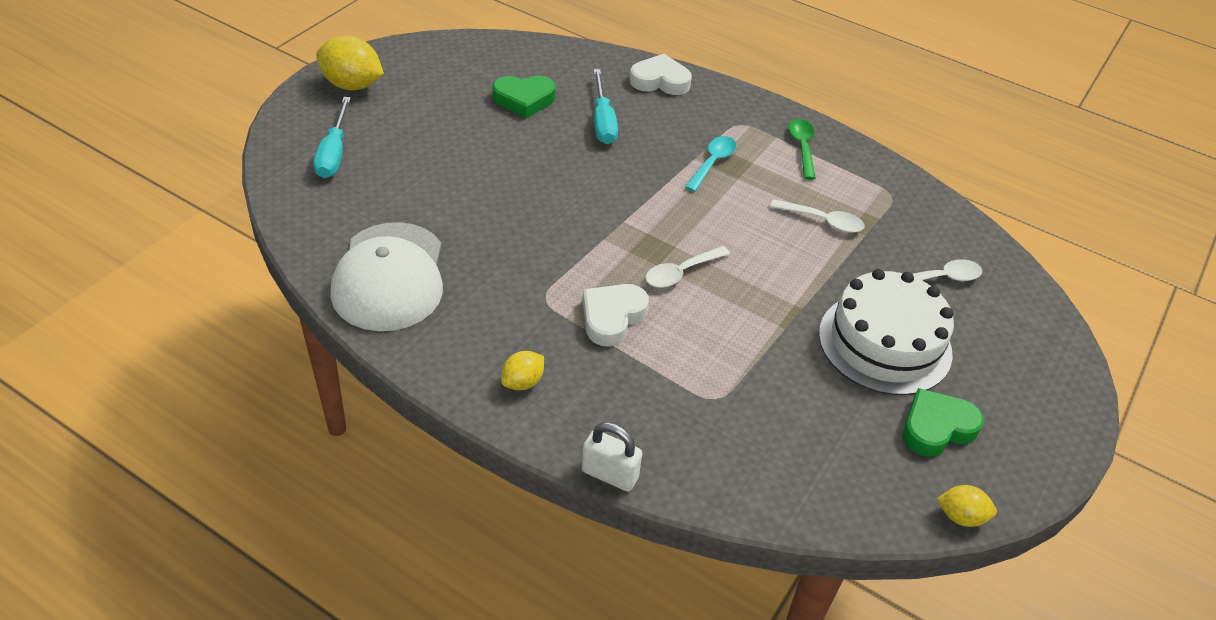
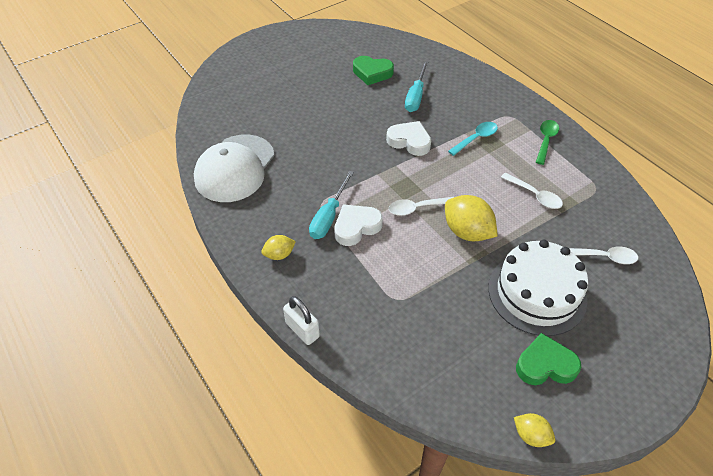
camera: 25 degrees right, 5 degrees up
turquoise screwdriver [314,97,351,178] -> turquoise screwdriver moved to [309,171,354,239]
yellow lemon [316,35,384,90] -> yellow lemon moved to [445,195,498,241]
white heart [630,54,692,95] -> white heart moved to [386,121,431,156]

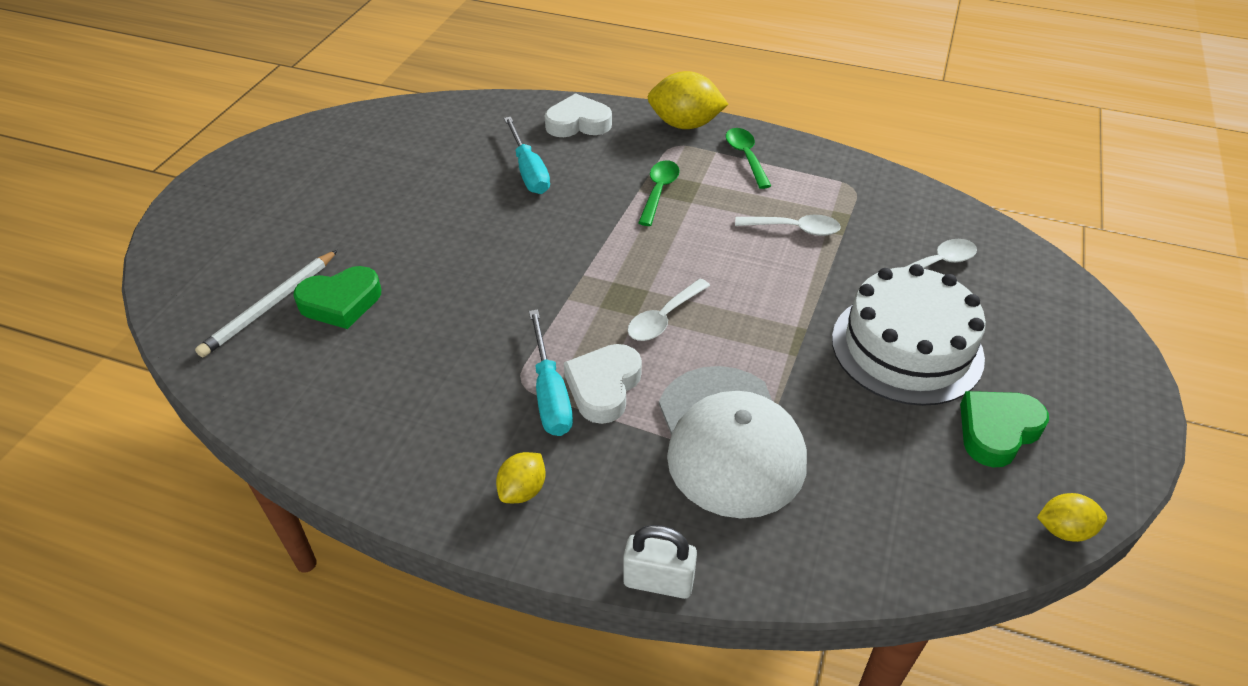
camera: 35 degrees left, 5 degrees down
white cap [194,134,275,202] -> white cap moved to [659,366,807,518]
green heart [353,56,394,85] -> green heart moved to [293,266,381,329]
white heart [386,121,431,156] -> white heart moved to [545,93,612,137]
yellow lemon [445,195,498,241] -> yellow lemon moved to [648,71,728,129]
turquoise spoon [448,122,498,156] -> green spoon [638,160,680,226]
none -> white pencil [195,250,338,358]

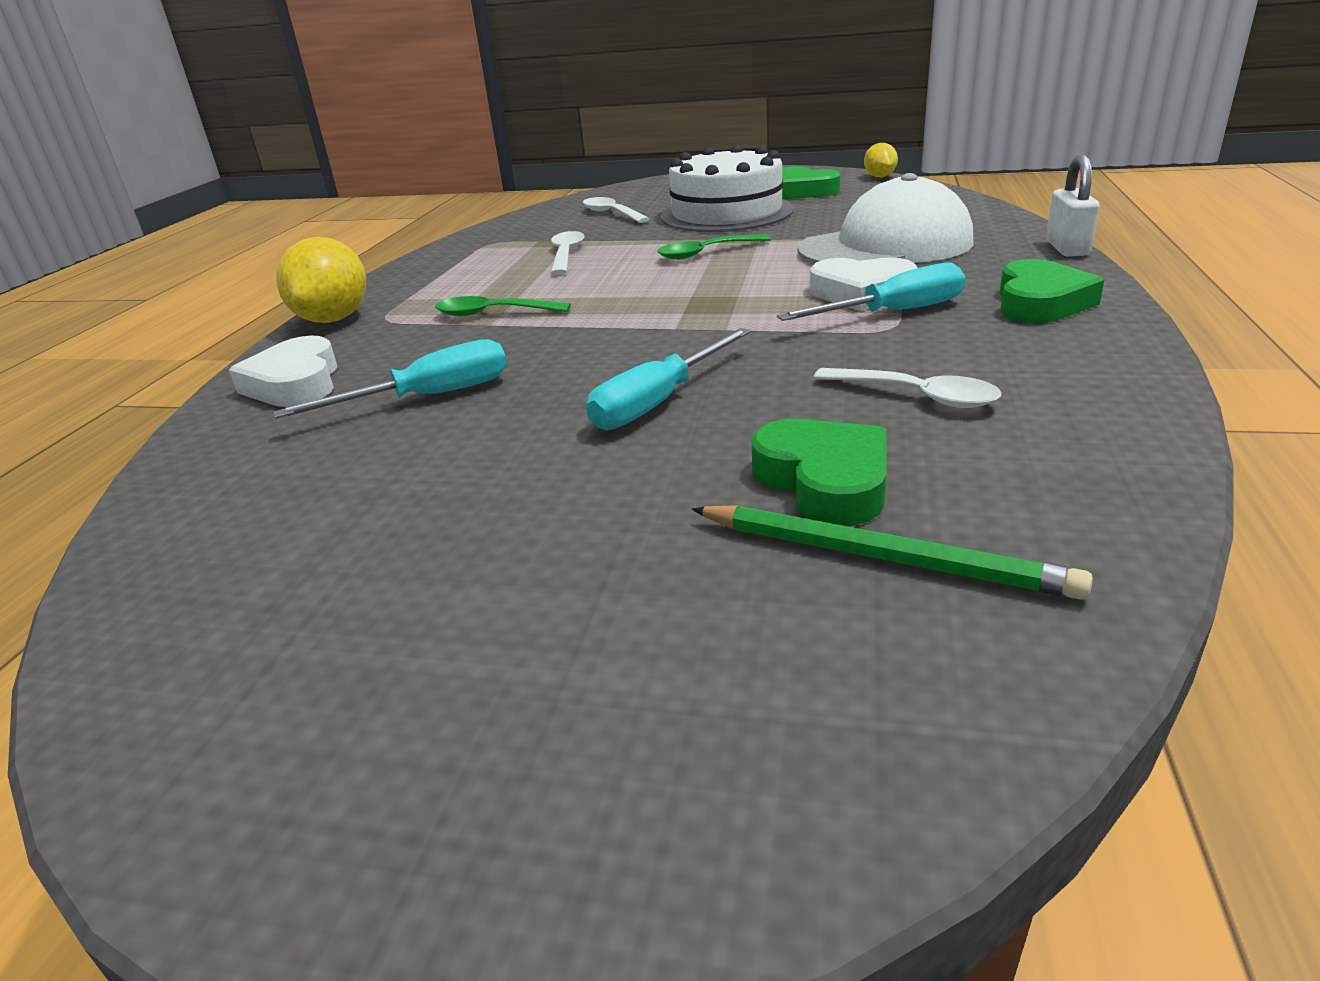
camera: 95 degrees left, 15 degrees down
white pencil [195,250,338,358] -> green pencil [692,505,1093,600]
yellow lemon [496,452,546,503] -> green heart [999,259,1104,323]
white spoon [628,279,710,341] -> white spoon moved to [814,368,1001,408]
green spoon [726,128,771,189] -> green spoon moved to [657,234,771,259]
none -> turquoise screwdriver [586,328,751,430]

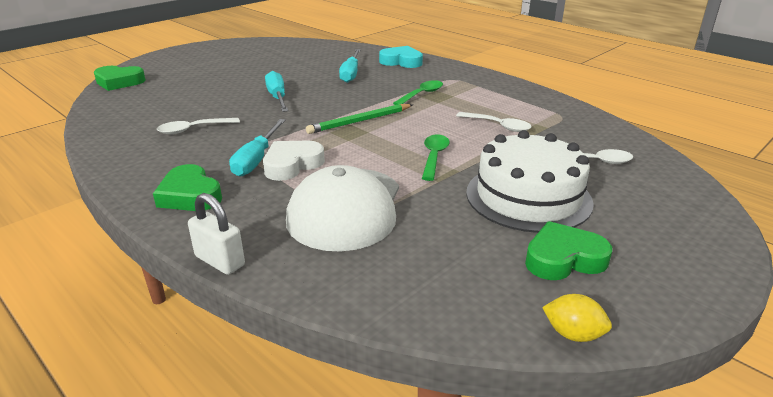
camera: 120 degrees right, 0 degrees up
white heart [229,335,338,407] -> turquoise heart [379,46,423,68]
yellow lemon [276,237,366,323] -> none
green pencil [692,505,1093,600] -> green pencil moved to [306,104,412,134]
green heart [752,419,887,526] -> green heart moved to [94,66,146,91]

